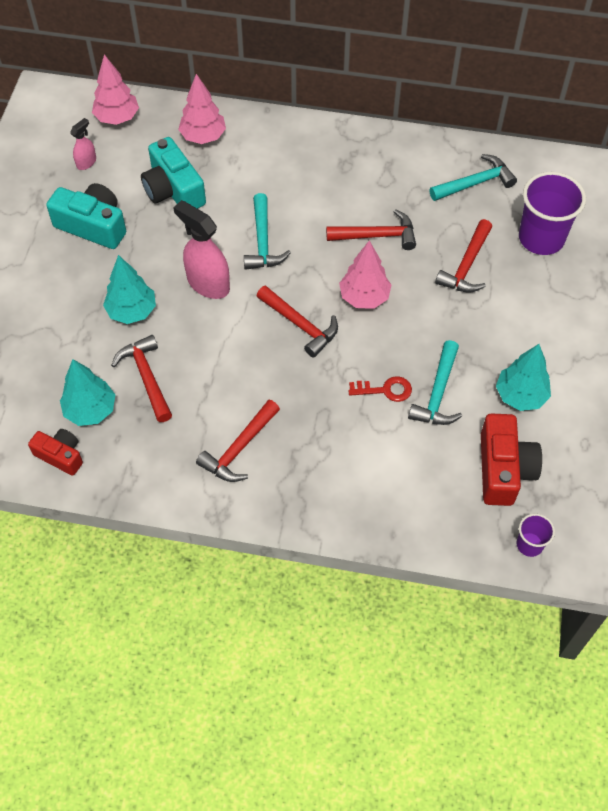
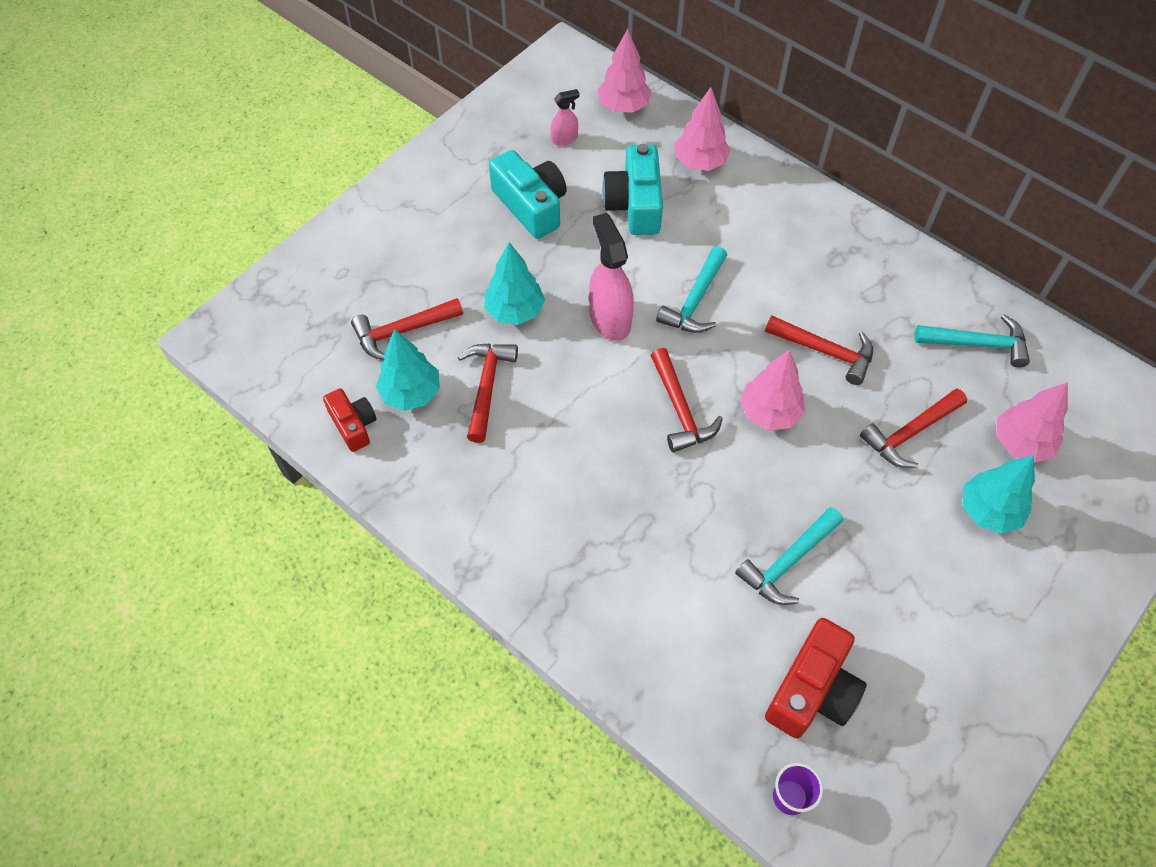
camera: 30 degrees right, 0 degrees up
red hammer [196,400,280,482] -> red hammer moved to [351,298,463,360]
red key [348,376,412,402] -> none
turquoise tree [496,344,551,411] -> turquoise tree moved to [963,455,1035,534]
purple cup [519,172,586,255] -> pink tree [997,382,1068,463]

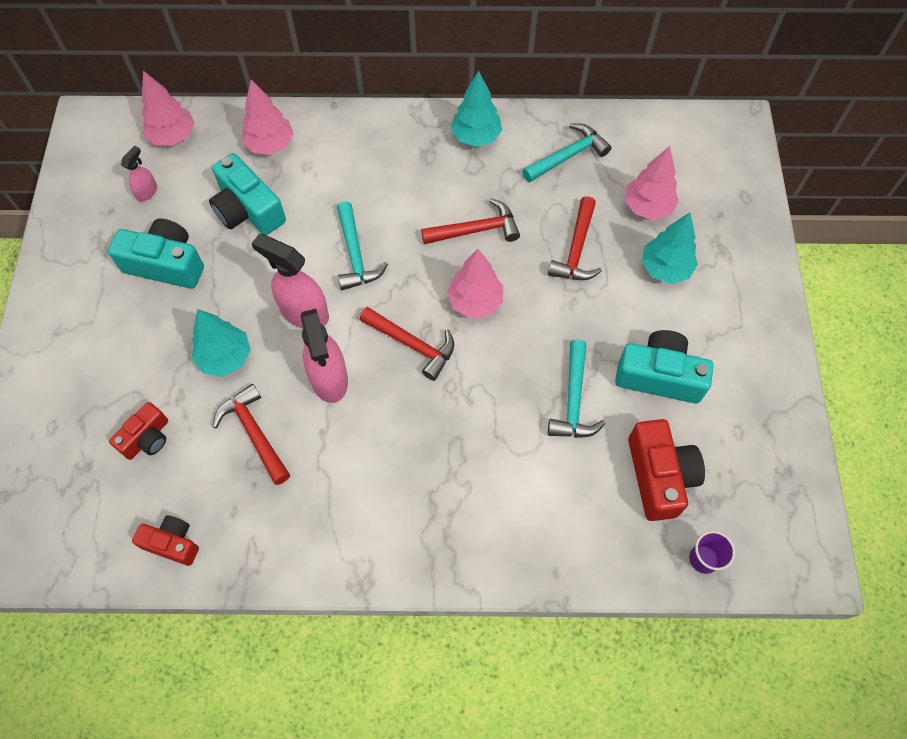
camera: 40 degrees left, 5 degrees up
red hammer [351,298,463,360] -> red camera [109,402,168,460]
turquoise tree [376,329,440,411] -> turquoise tree moved to [451,71,502,147]
none -> pink spray bottle [301,309,348,403]
none -> turquoise camera [615,330,714,403]

